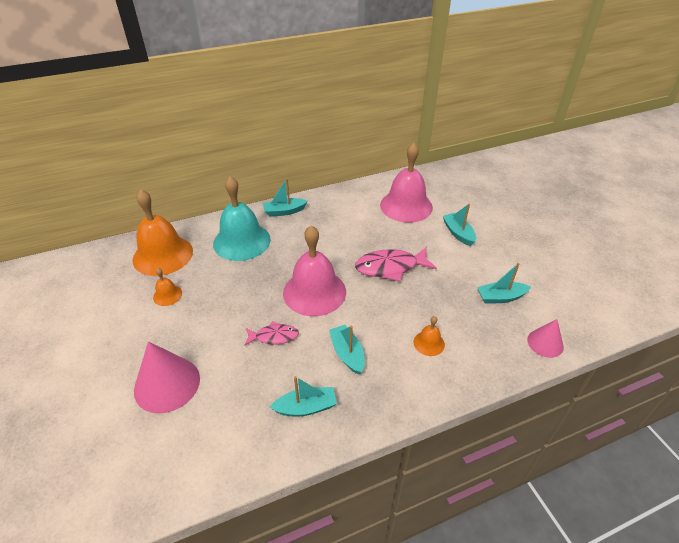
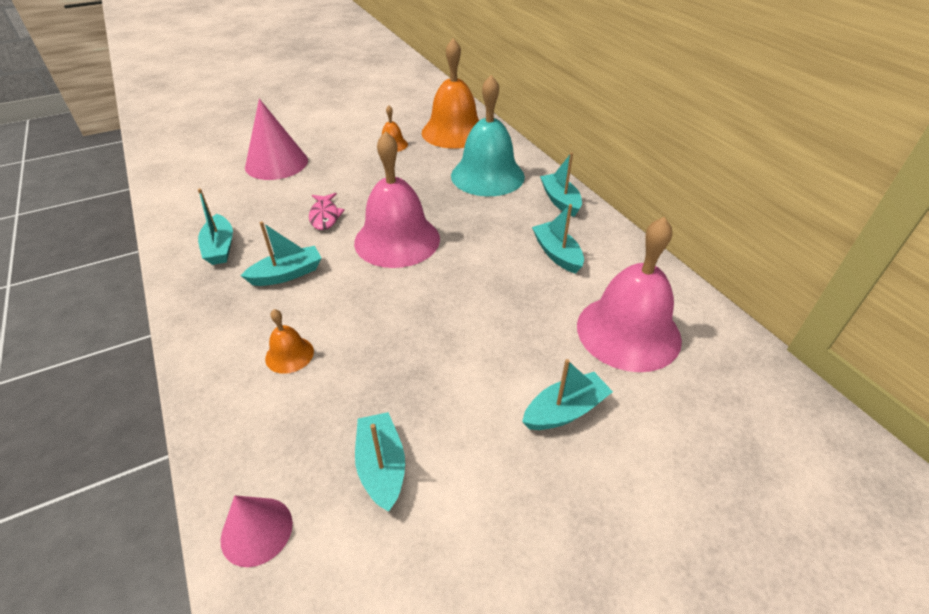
camera: 85 degrees right, 0 degrees up
pink fish [355,247,437,282] -> none
none -> turquoise boat [532,204,584,274]

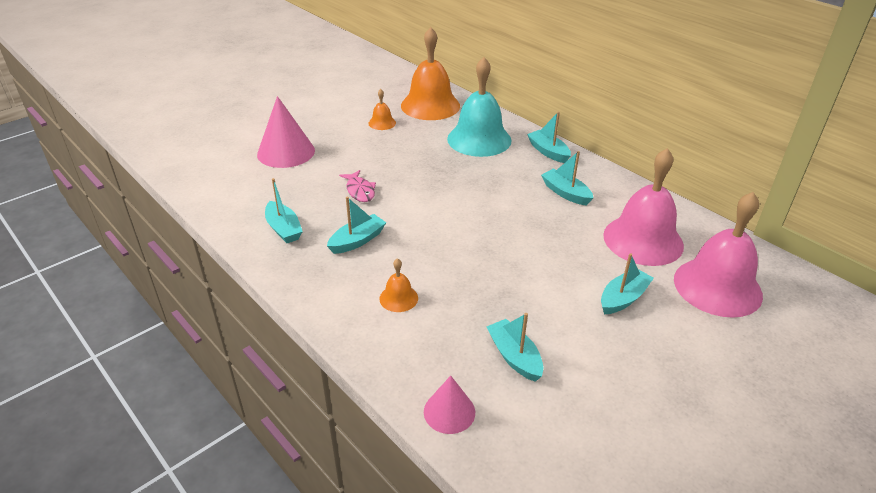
camera: 15 degrees left, 5 degrees down
pink bell [354,131,440,268] -> pink bell moved to [674,192,763,318]

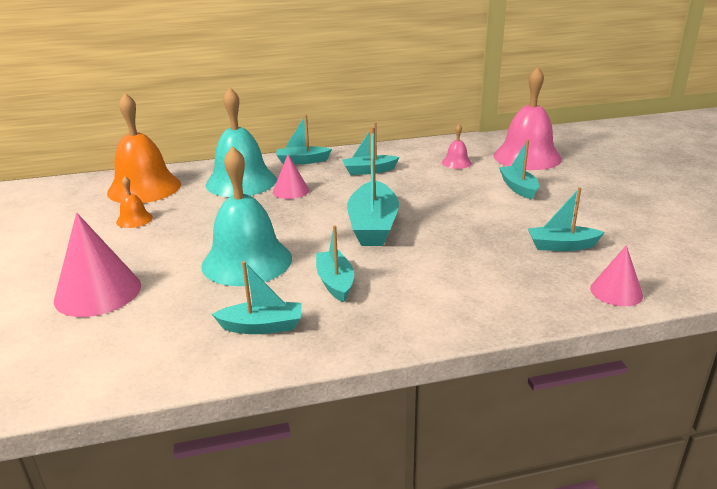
camera: 60 degrees left, 10 degrees down
pink fish [339,170,376,202] -> turquoise bell [201,146,292,286]
orange bell [379,258,418,312] -> none
pink bell [603,148,684,266] -> pink bell [442,124,472,169], size x0.45
none -> pink cone [273,155,309,199]
none -> turquoise boat [347,126,399,246]

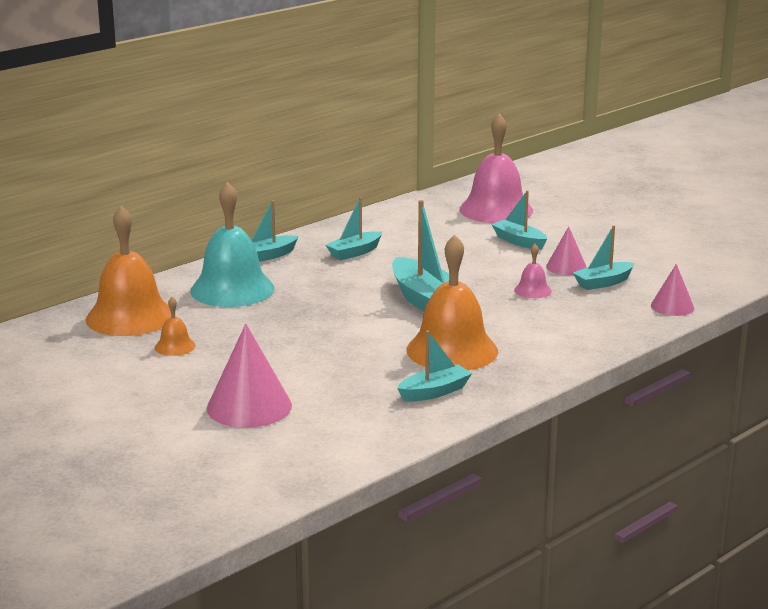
camera: 30 degrees left, 5 degrees down
turquoise bell [201,146,292,286] -> none
pink cone [273,155,309,199] -> pink cone moved to [546,227,587,275]
turquoise boat [316,225,354,302] -> orange bell [406,235,498,370]
pink bell [442,124,472,169] -> pink bell moved to [514,244,552,298]

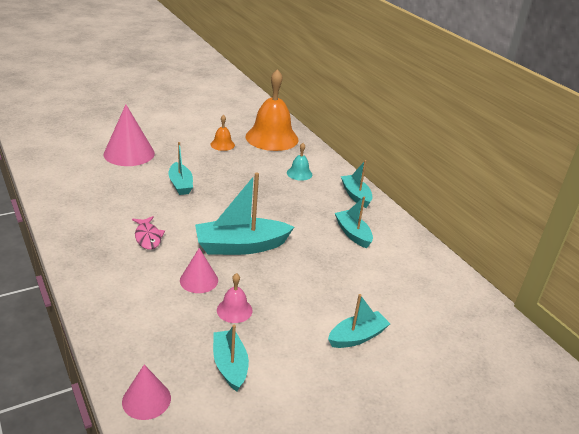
camera: 100 degrees right, 10 degrees up
turquoise bell [190,182,274,307] -> turquoise bell [287,143,312,181], size x0.45
turquoise boat [397,330,472,402] -> turquoise boat moved to [168,142,193,195]
orange bell [406,235,498,370] -> pink fish [132,216,165,250]
pink bell [459,113,533,223] -> none
pink cone [546,227,587,275] -> pink cone moved to [180,248,218,293]

